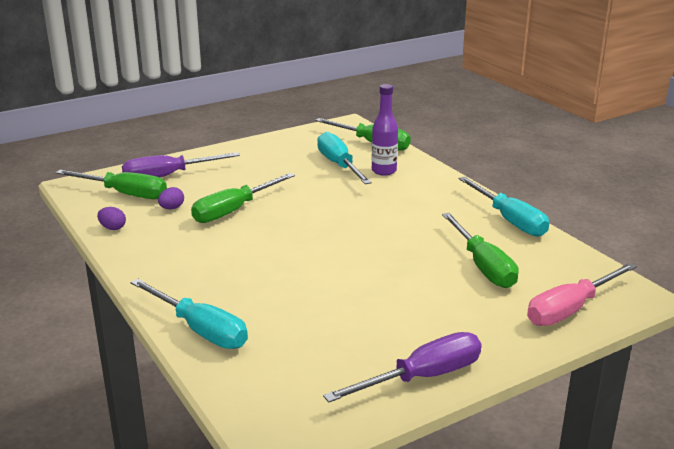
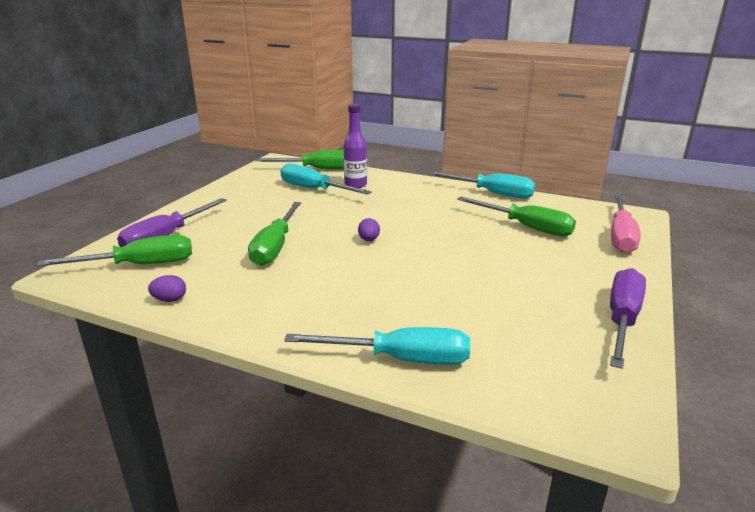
camera: 35 degrees left, 0 degrees up
purple egg [158,187,184,209] -> purple egg moved to [358,218,380,241]

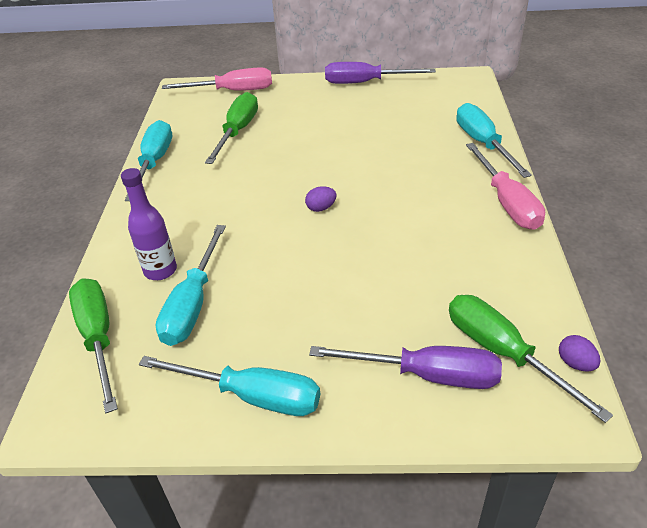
camera: 110 degrees left, 15 degrees up
purple egg [148,275,186,302] -> purple egg moved to [559,335,601,372]
green screwdriver [248,202,301,266] -> none
none -> turquoise screwdriver [139,356,320,416]
none -> pink screwdriver [466,143,545,230]

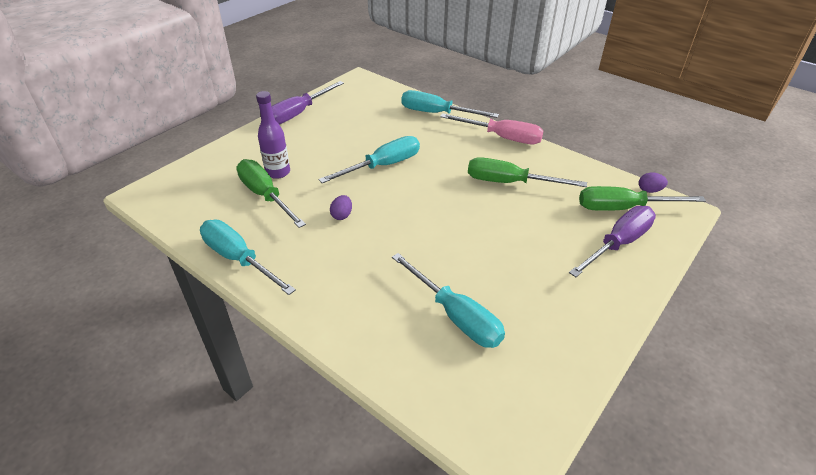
camera: 55 degrees left, 0 degrees up
green screwdriver [69,278,118,413] -> green screwdriver moved to [468,157,587,187]
purple bottle [121,168,177,280] -> purple bottle moved to [256,91,290,179]
turquoise screwdriver [139,356,320,416] -> turquoise screwdriver moved to [318,136,420,183]
pink screwdriver [162,67,272,91] -> none
purple egg [305,186,337,212] -> purple egg moved to [330,195,352,220]

